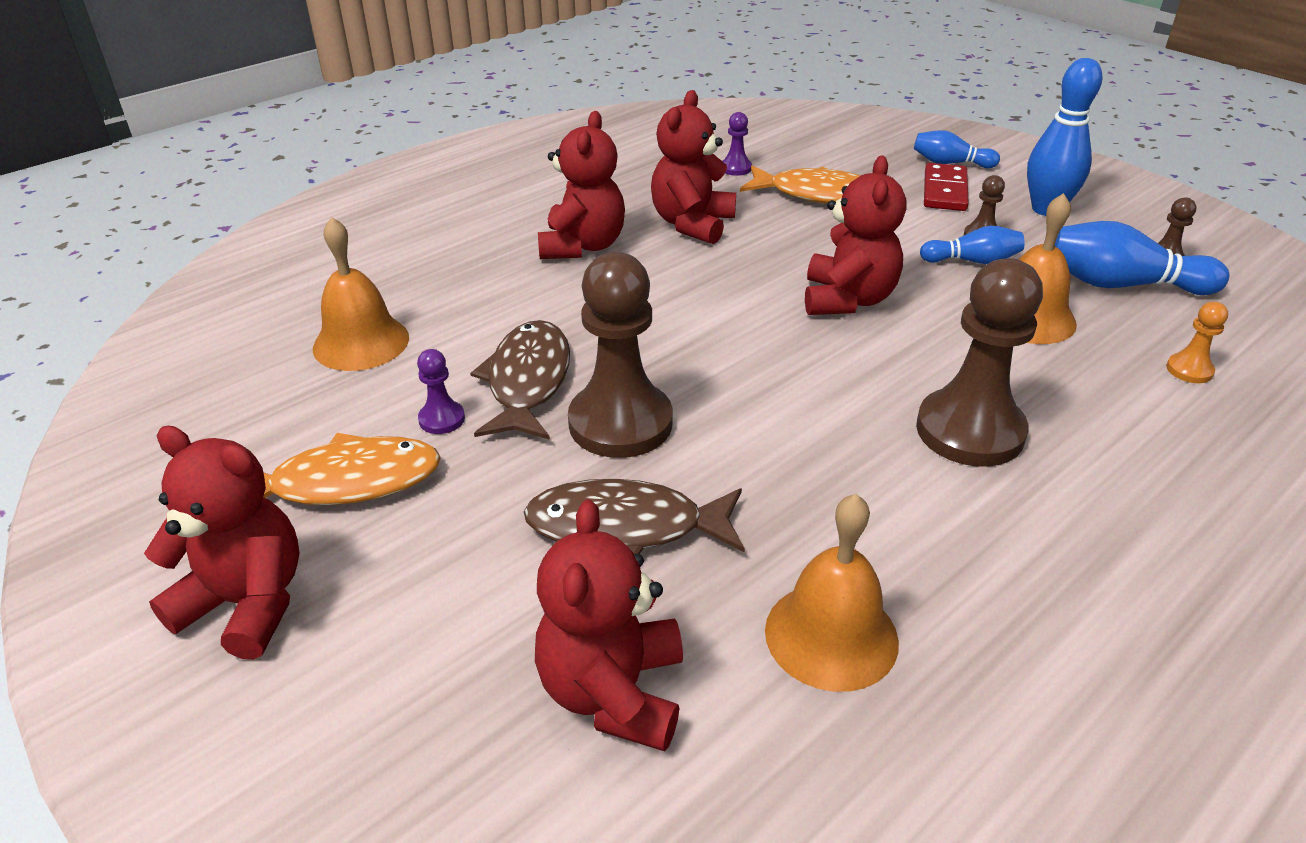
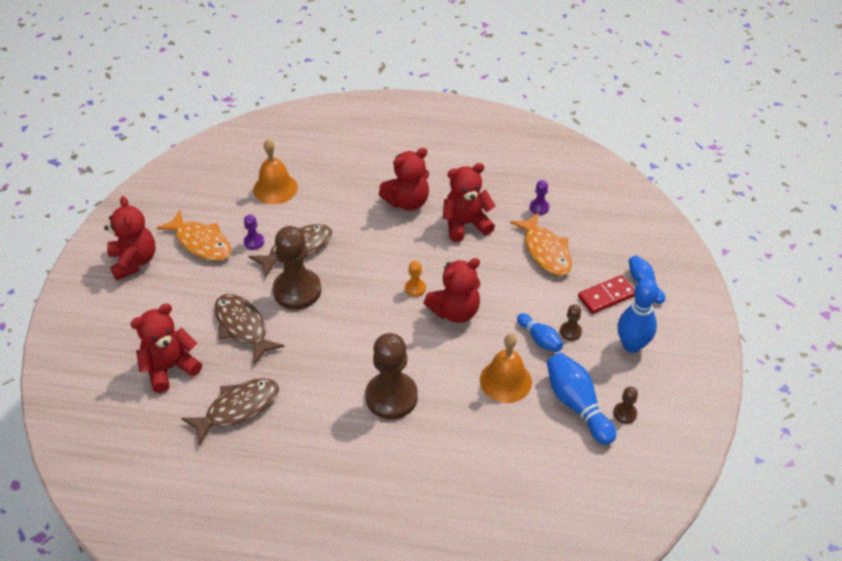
camera: 50 degrees right, 10 degrees up
orange bell [765,494,899,692] -> brown fish [182,378,279,446]
orange pawn [1166,302,1228,383] -> orange pawn moved to [405,261,426,297]

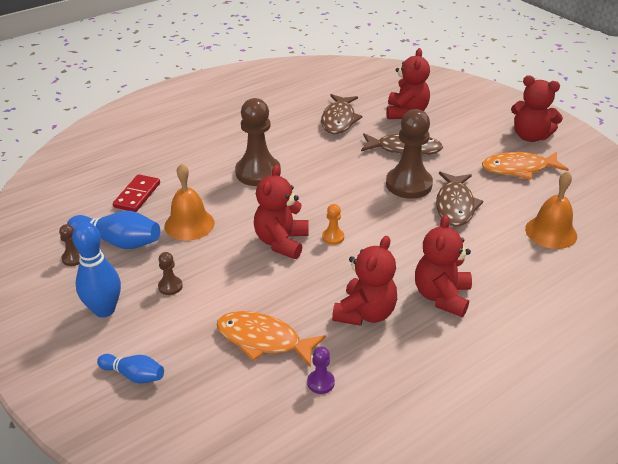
camera: 135 degrees right, 10 degrees down
purple pawn [244,215,264,250] -> none
blue bowling pin [517,313,563,352] -> none
red domino [578,275,635,314] -> red domino moved to [113,174,160,212]

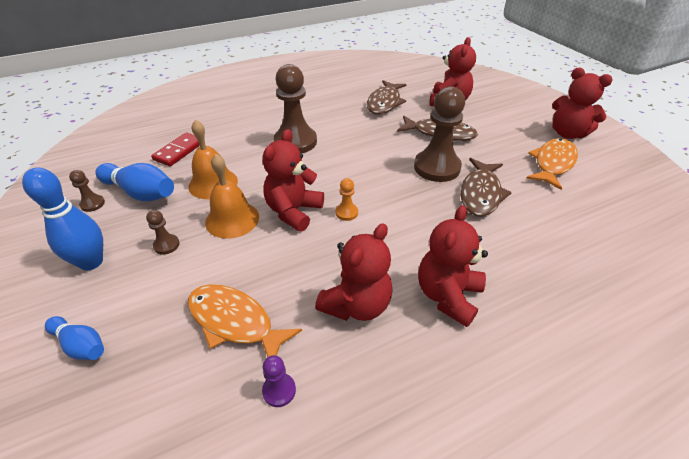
camera: 10 degrees right, 5 degrees up
orange fish [482,152,569,179] -> orange fish turned 120 degrees clockwise [526,138,578,190]
orange bell [525,171,577,249] -> orange bell moved to [205,154,259,238]

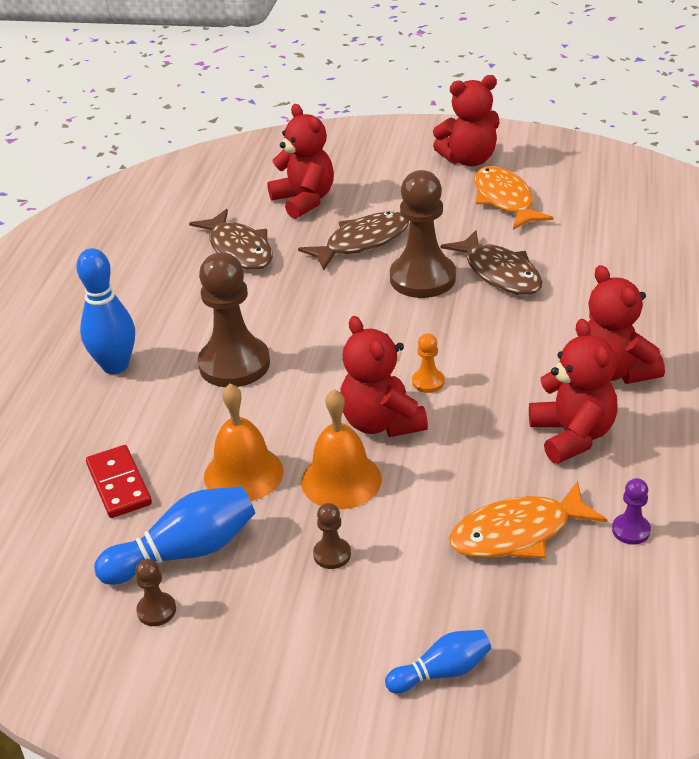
camera: 50 degrees left, 5 degrees down
blue bowling pin [22,167,103,270] -> blue bowling pin moved to [76,248,135,374]

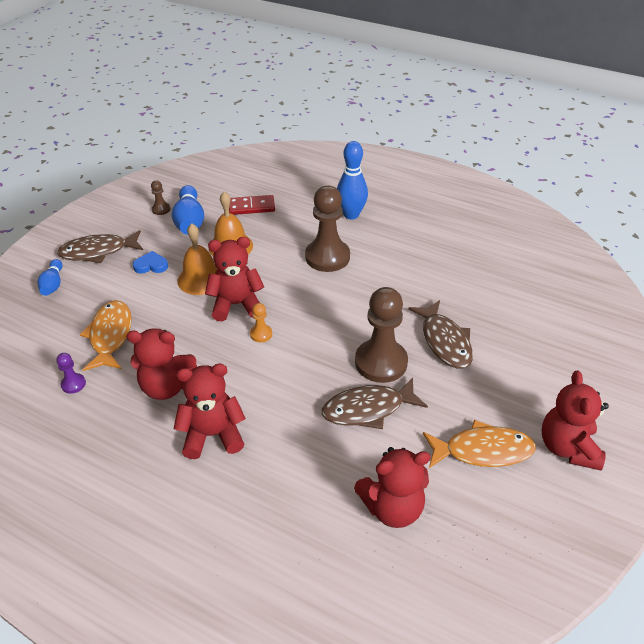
camera: 105 degrees right, 5 degrees up
brown fish [189,209,273,270] -> brown fish moved to [57,230,143,263]
red teddy bear [267,104,334,219] -> red teddy bear moved to [354,447,431,528]
brown pawn [313,503,351,569] -> blue heart [133,251,168,274]

